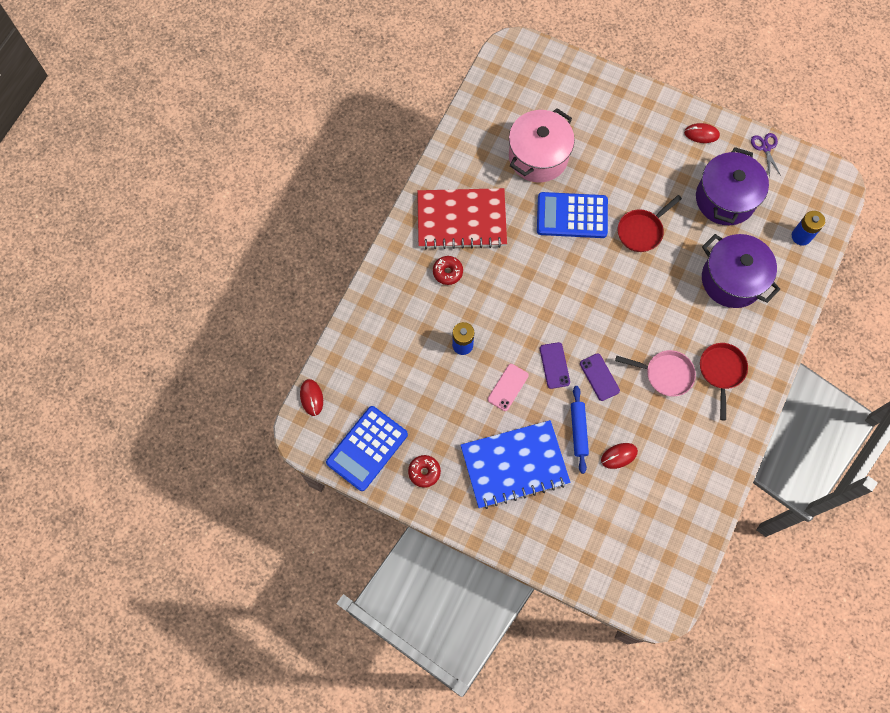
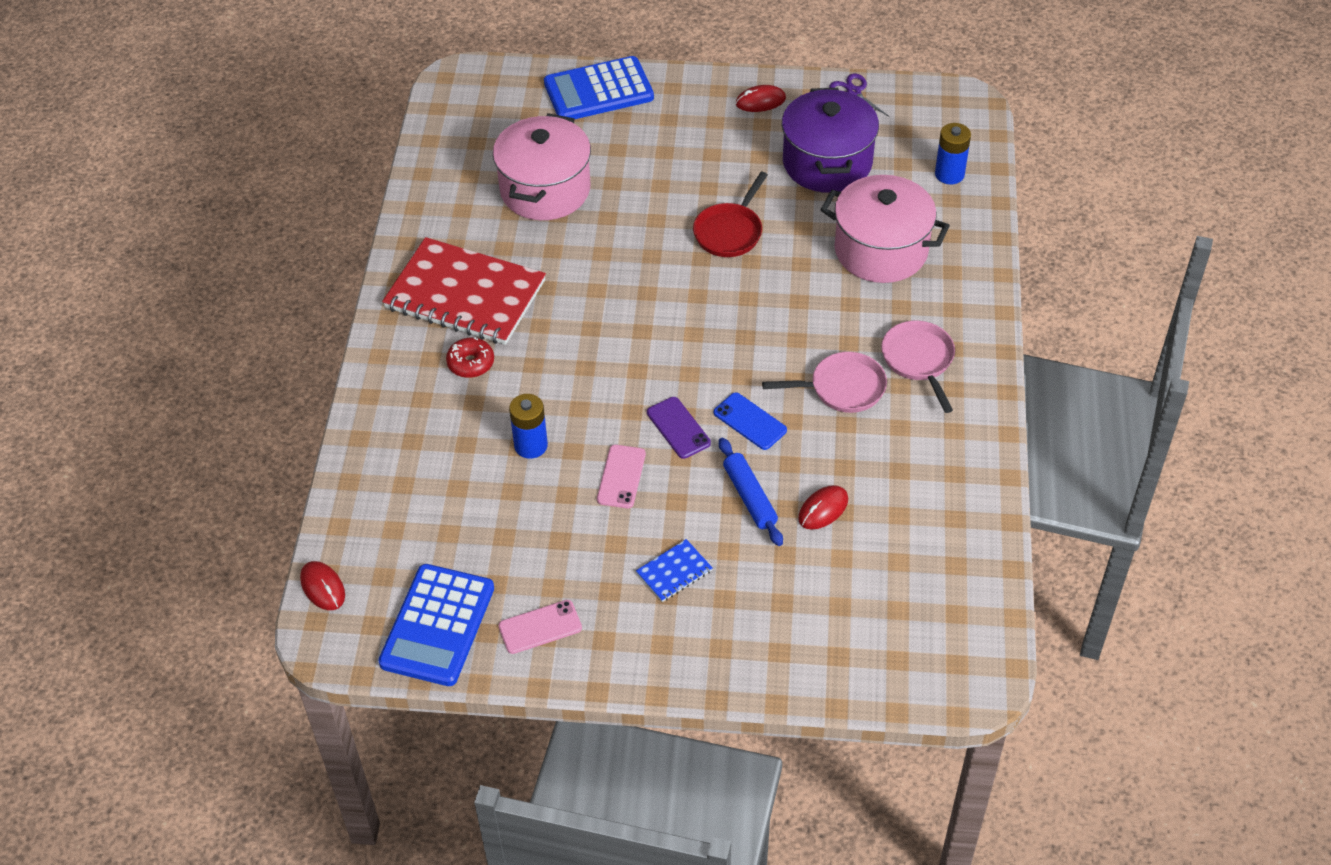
camera: 20 degrees left, 20 degrees down
red donut [408,455,441,488] -> pink phone [498,600,582,654]
red notebook [417,188,507,249] -> red notebook turned 45 degrees clockwise [382,237,546,345]
blue notebook [460,420,570,509] -> blue notebook [636,539,713,602], size x0.41
blue calculator [537,192,608,238] -> blue calculator moved to [544,56,654,119]
purple phone [580,353,620,401] -> blue phone [714,392,787,450]
red pan [700,343,748,420] -> pink pan [881,321,955,413]
purple pot [702,234,780,308] -> pink pot [821,175,950,283]

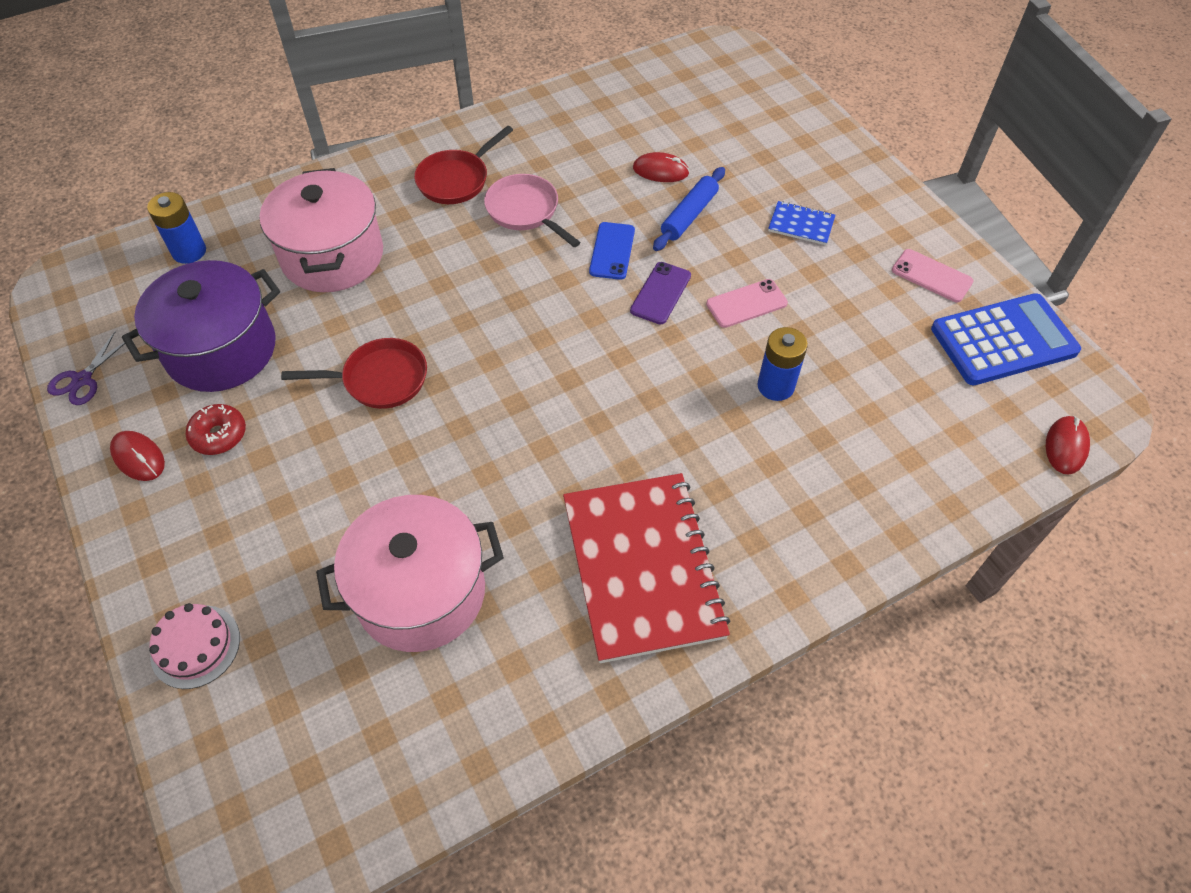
camera: 125 degrees left, 5 degrees up
red donut [446,337,494,378] -> red donut moved to [186,404,246,455]
blue calculator [544,56,654,119] -> pink cake [149,603,240,689]
pink pan [881,321,955,413] -> red pan [414,126,513,204]

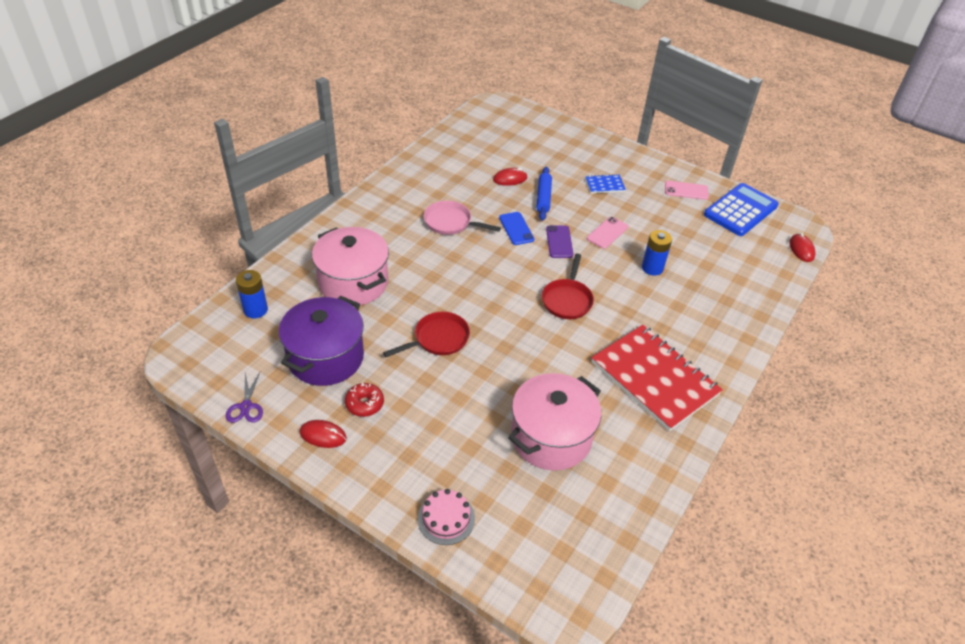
camera: 30 degrees left, 10 degrees down
red pan [414,126,513,204] -> red pan moved to [542,253,594,319]

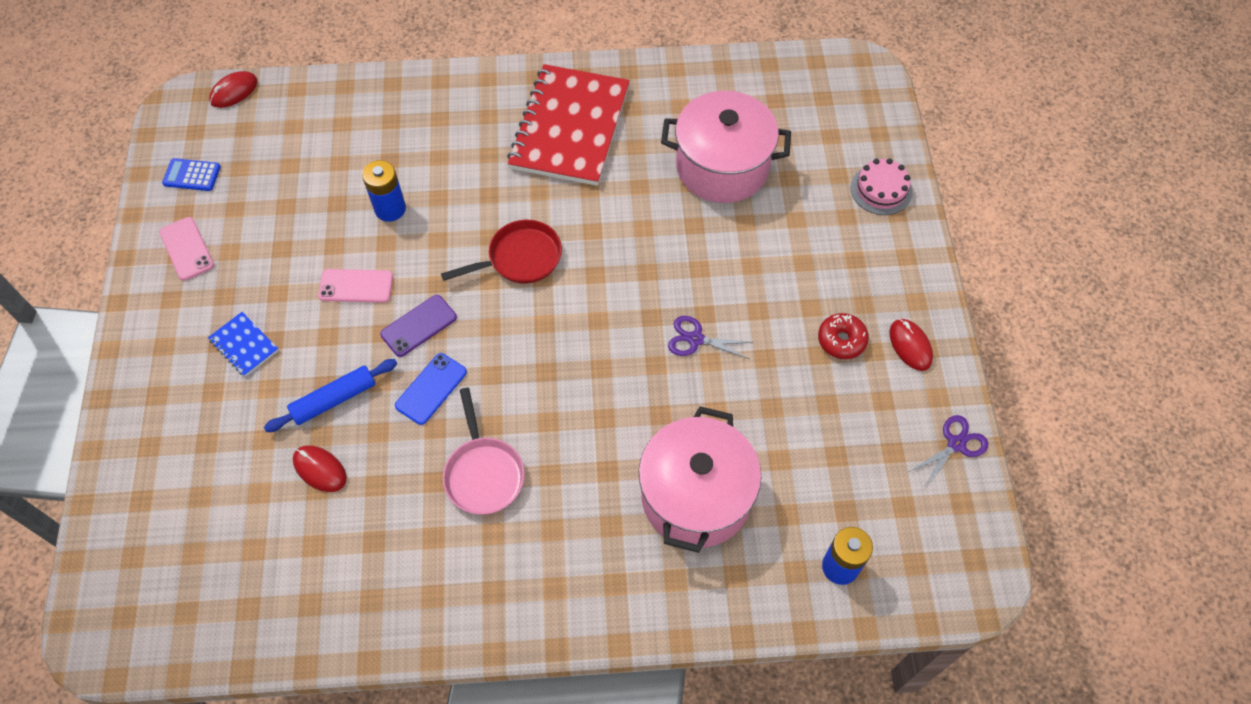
camera: 125 degrees left, 15 degrees up
purple pot [279,296,364,386] -> none
red pan [383,312,470,357] -> purple scissors [668,316,754,359]
blue calculator [704,183,778,236] -> blue calculator [162,158,221,191], size x0.47

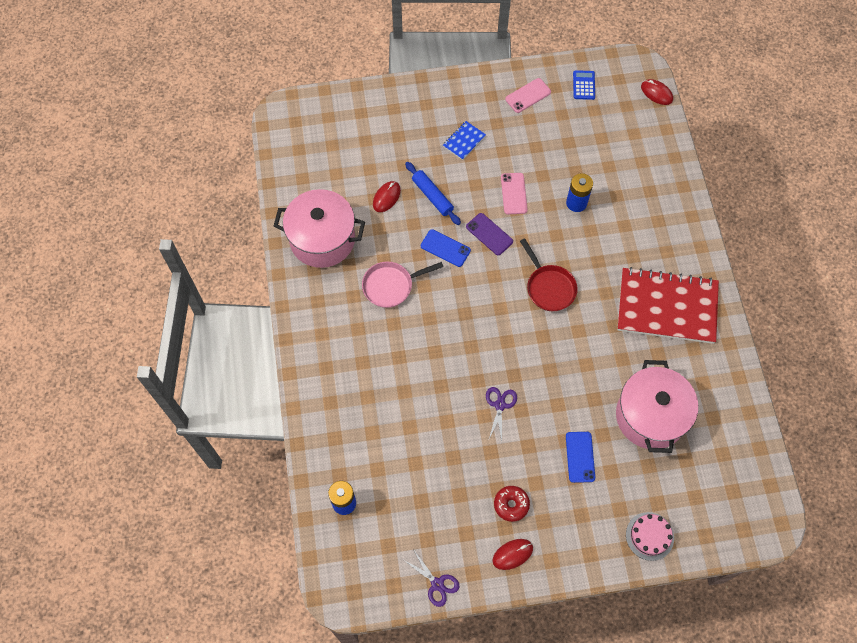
camera: 85 degrees right, 5 degrees up
pink pot [639,406,761,553] -> pink pot moved to [274,189,365,268]
none -> blue phone [566,432,595,483]

